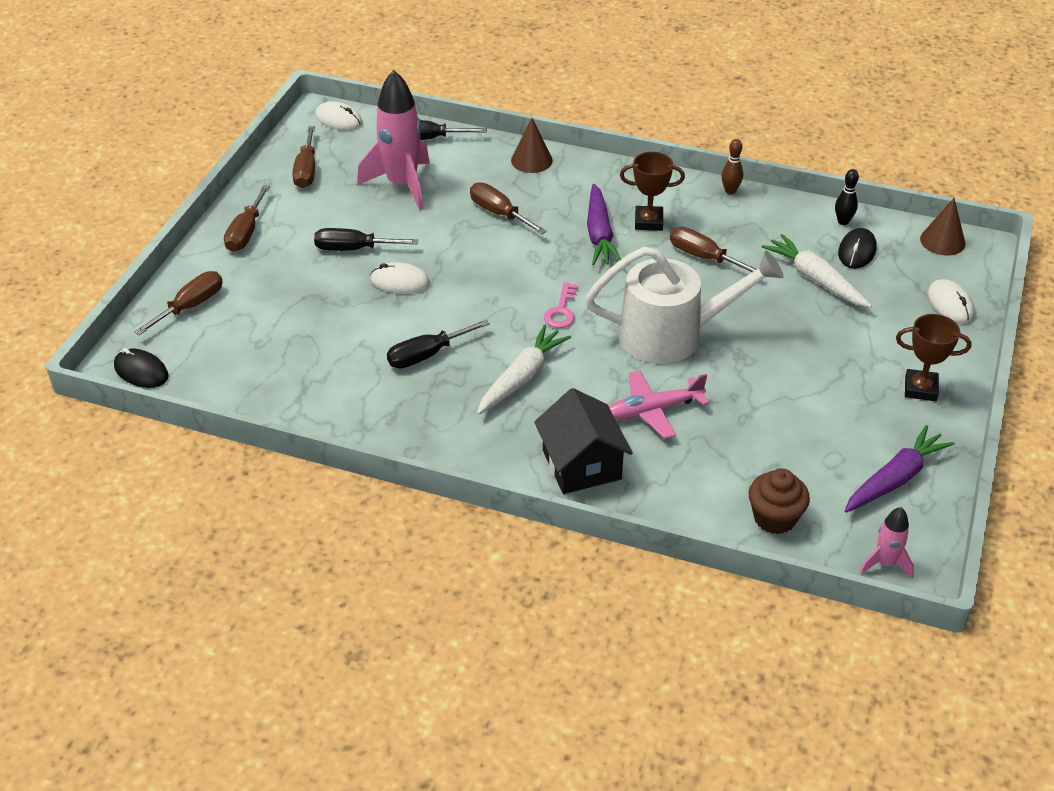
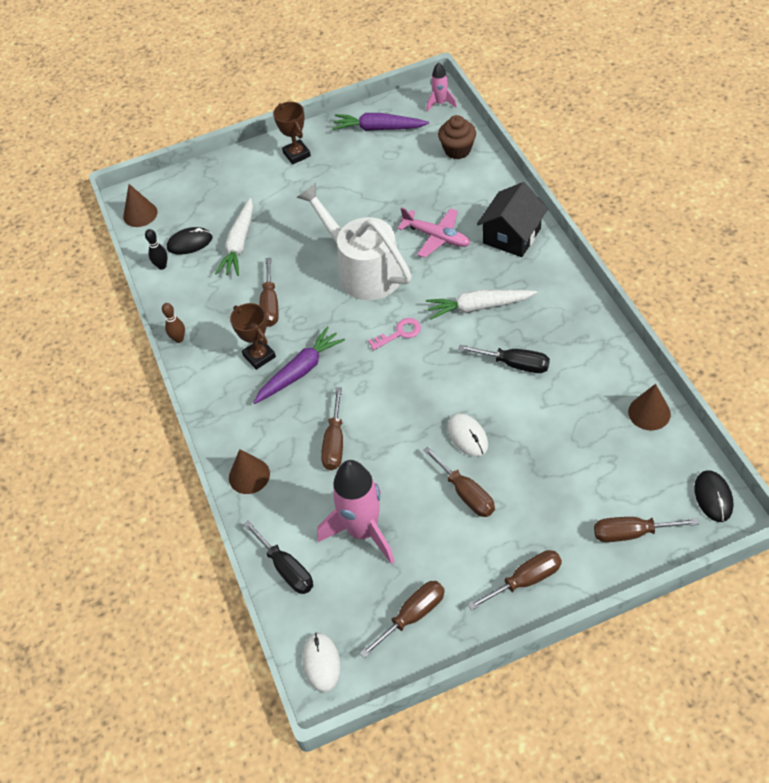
camera: 125 degrees left, 10 degrees up
black screwdriver [314,228,418,251] -> brown screwdriver [423,447,495,517]
white mouse [928,279,975,323] -> none
none -> brown cone [628,384,671,430]

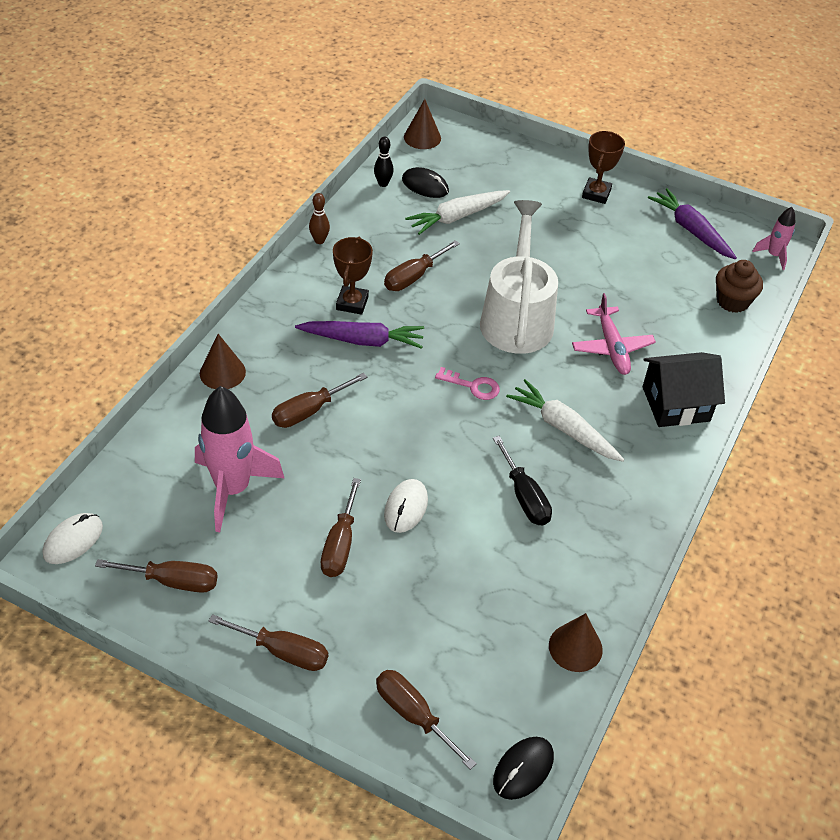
camera: 40 degrees right, 5 degrees down
black screwdriver [243,520,313,594] -> none

